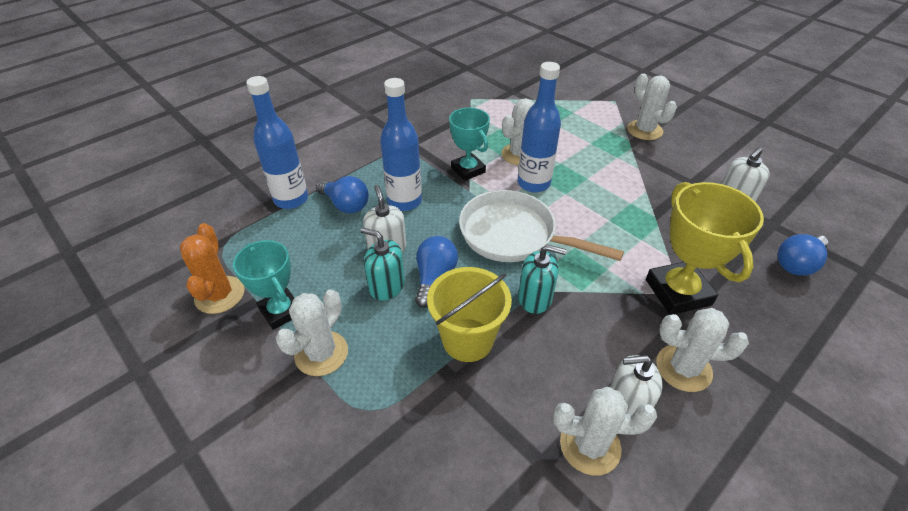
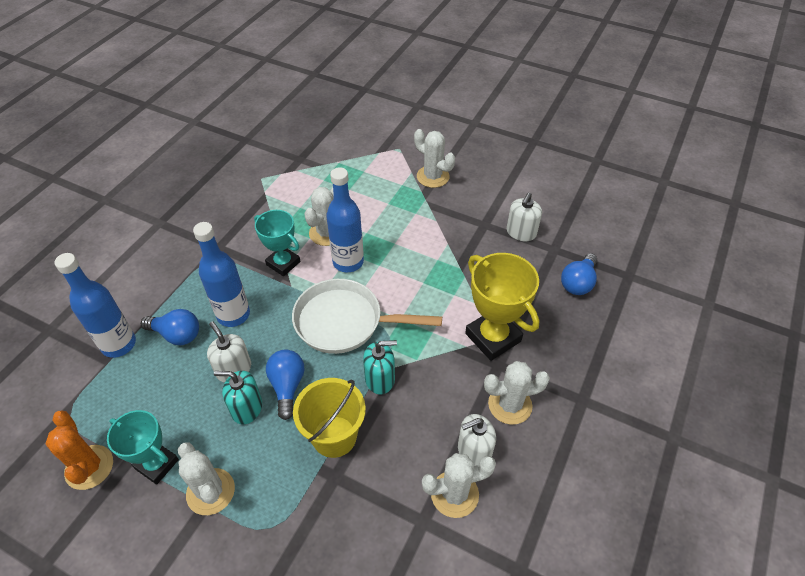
camera: 20 degrees left, 5 degrees up
white cactus [275,289,348,376] -> white cactus turned 45 degrees counterclockwise [178,442,235,515]

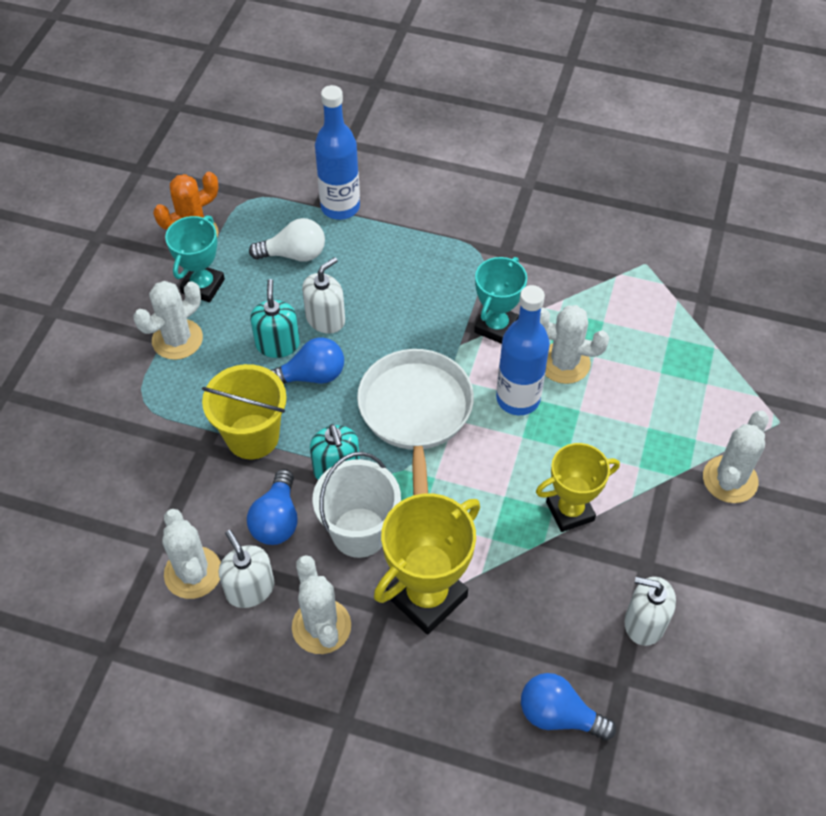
camera: 80 degrees right, 5 degrees up
blue light bulb [141,309,199,345] -> blue light bulb moved to [247,469,298,545]
blue bottle [193,222,250,327] -> none
none -> white light bulb [249,218,325,262]
none -> white bucket [313,452,401,558]
none -> yellow trophy [536,443,620,532]

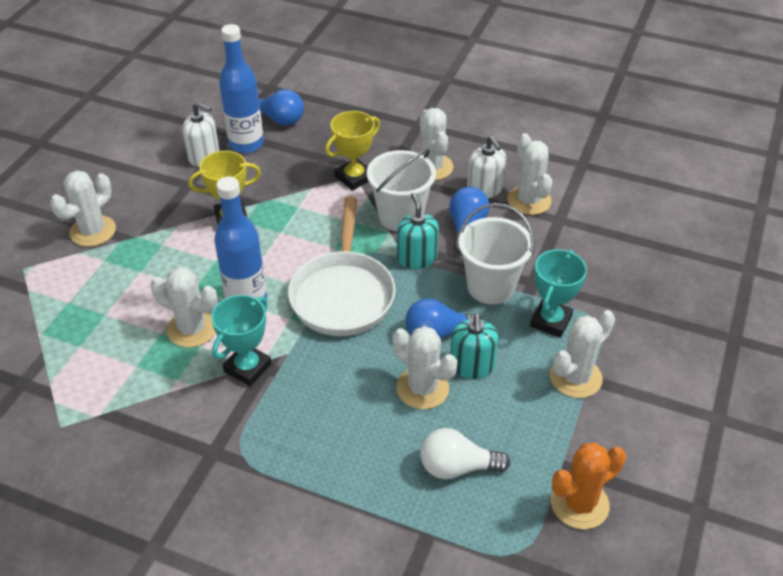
camera: 175 degrees left, 10 degrees down
turquoise trophy [165,215,225,302] -> turquoise trophy moved to [530,249,587,338]
yellow bucket [202,364,287,459] -> white bucket [458,203,535,305]
white soap dispenser [302,257,345,334] -> white cactus [392,326,457,409]
blue bottle [315,85,360,220] -> blue bottle moved to [219,24,264,153]
yellow trophy [374,493,480,635] -> yellow trophy [325,111,380,191], size x0.67

